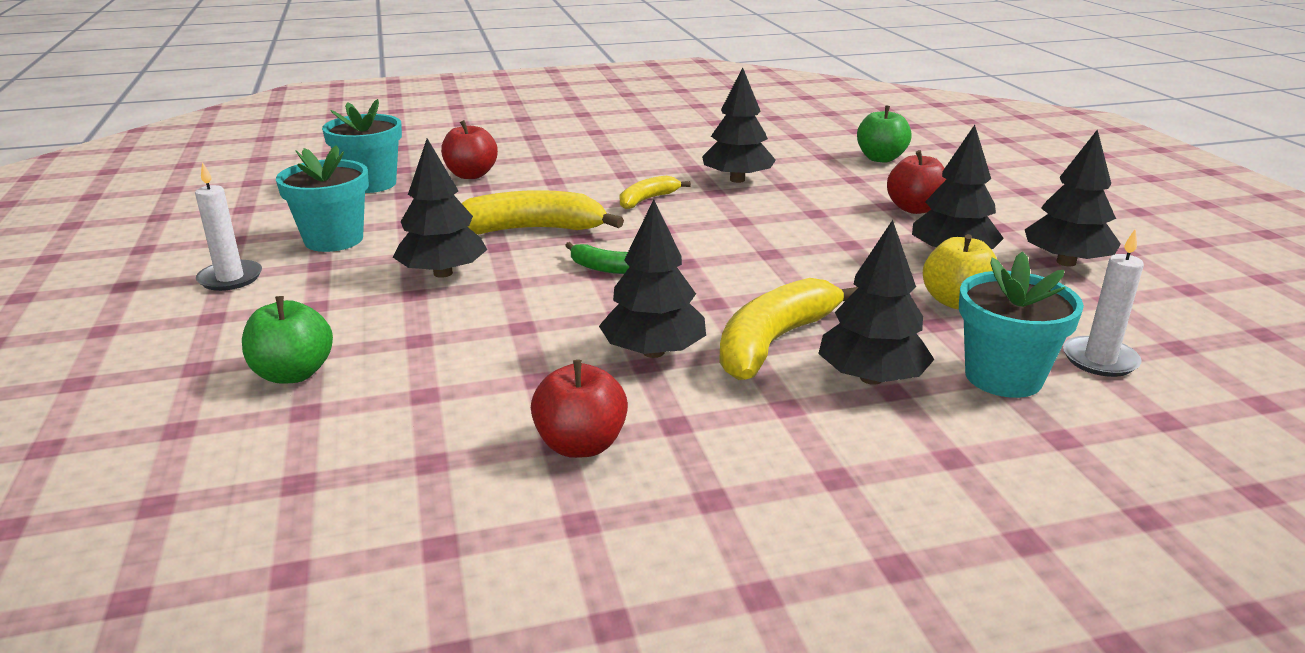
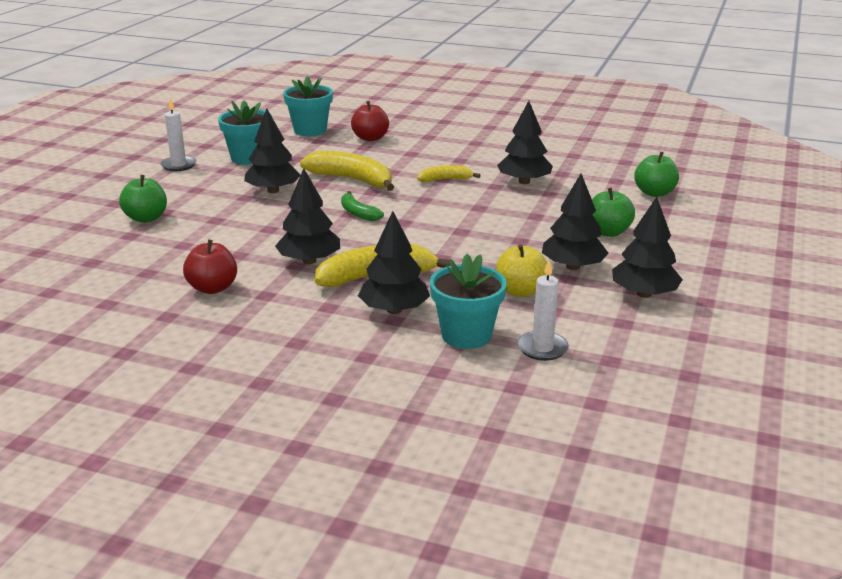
camera: 35 degrees right, 0 degrees up
red apple [887,150,946,214] -> green apple [592,188,635,237]

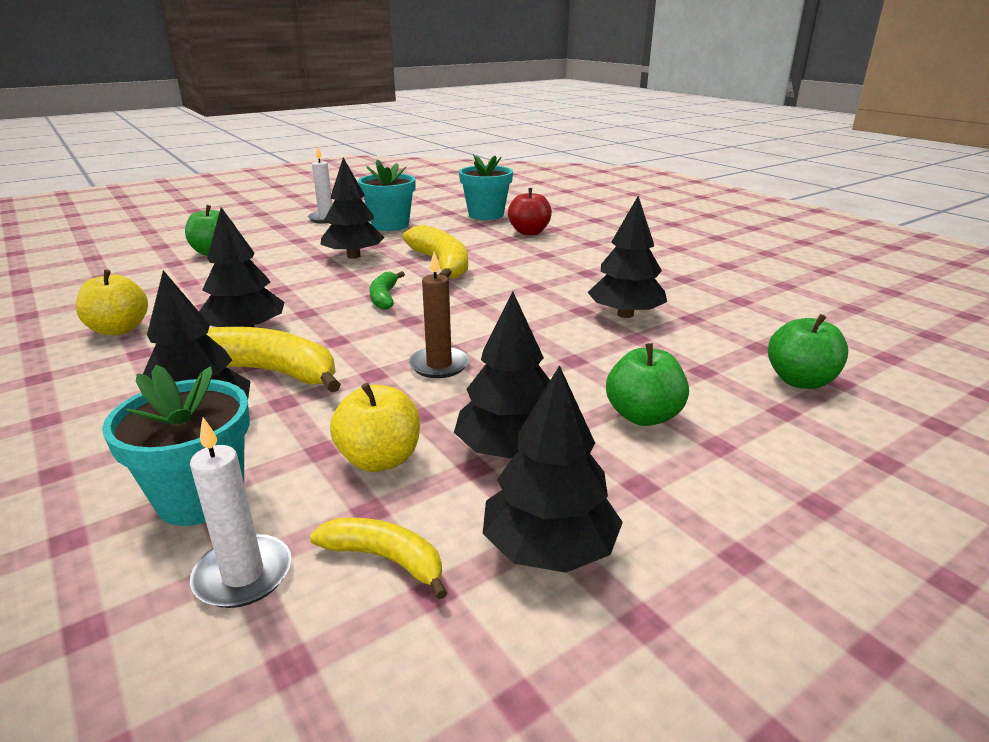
camera: 35 degrees right, 0 degrees up
red apple [183,240,237,294] -> yellow apple [76,269,148,335]
yellow banana [417,165,481,182] -> yellow banana moved to [310,517,447,599]
none -> brown candle [409,252,469,378]

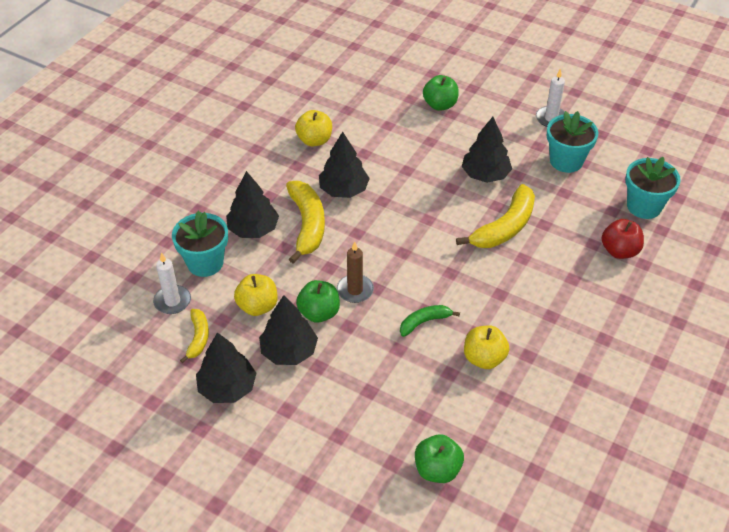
camera: 65 degrees right, 20 degrees up
green banana [369,271,405,310] -> green banana moved to [400,305,460,337]
black tree [587,196,667,318] -> yellow apple [464,325,509,369]
green apple [606,343,689,426] -> green apple moved to [296,280,340,323]

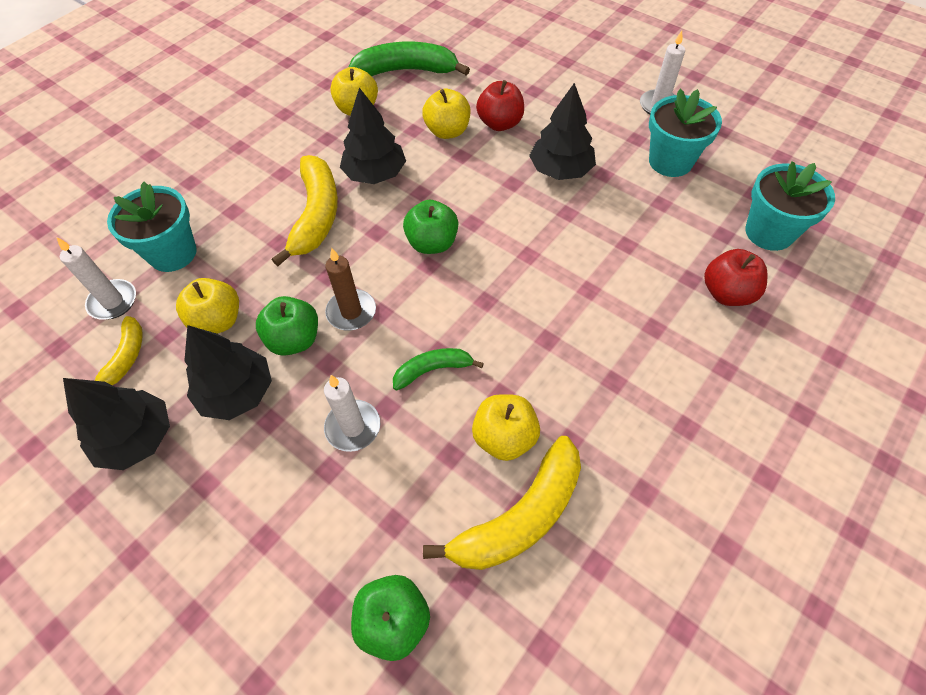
camera: 10 degrees right, 10 degrees up
black tree [226,171,279,238] -> none
green apple [423,75,459,111] -> green apple moved to [403,200,458,254]
yellow banana [456,184,535,248] -> yellow banana moved to [423,436,581,570]
none -> white candle [324,375,380,452]
none -> green banana [349,41,470,76]
none -> yellow apple [422,89,470,139]
none -> red apple [476,80,524,131]

